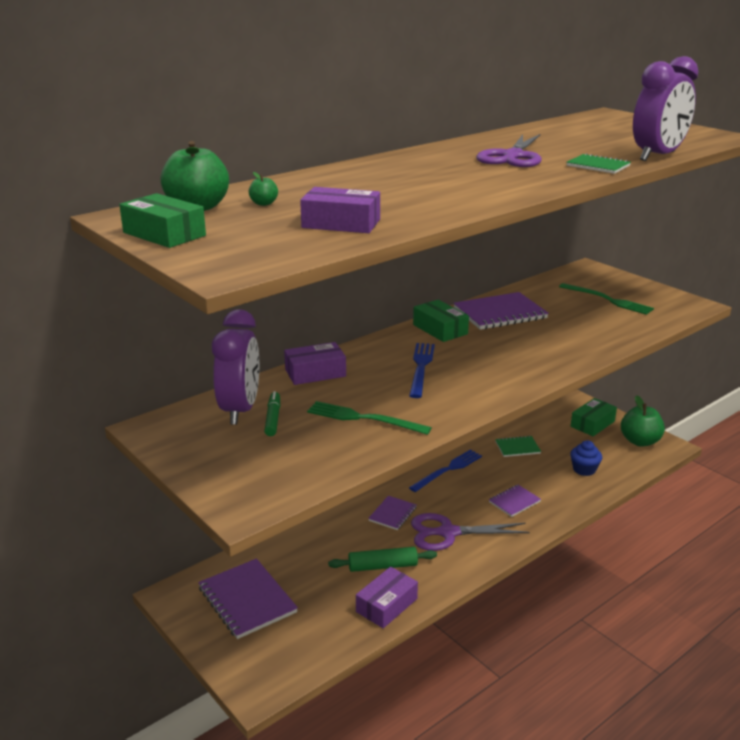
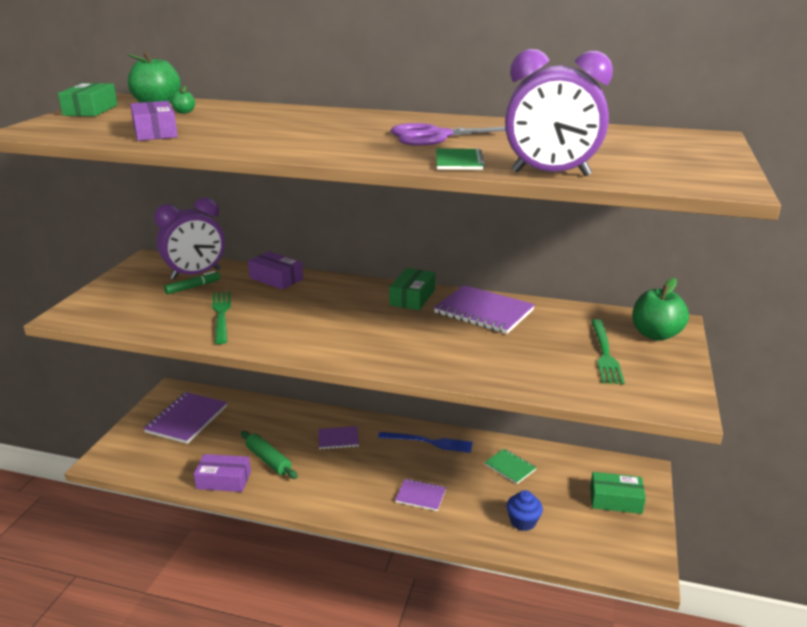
camera: 55 degrees right, 0 degrees up
blue fork [409,343,435,398] -> none
purple scissors [411,513,529,551] -> none
green apple [621,395,665,447] -> green apple moved to [632,278,689,341]

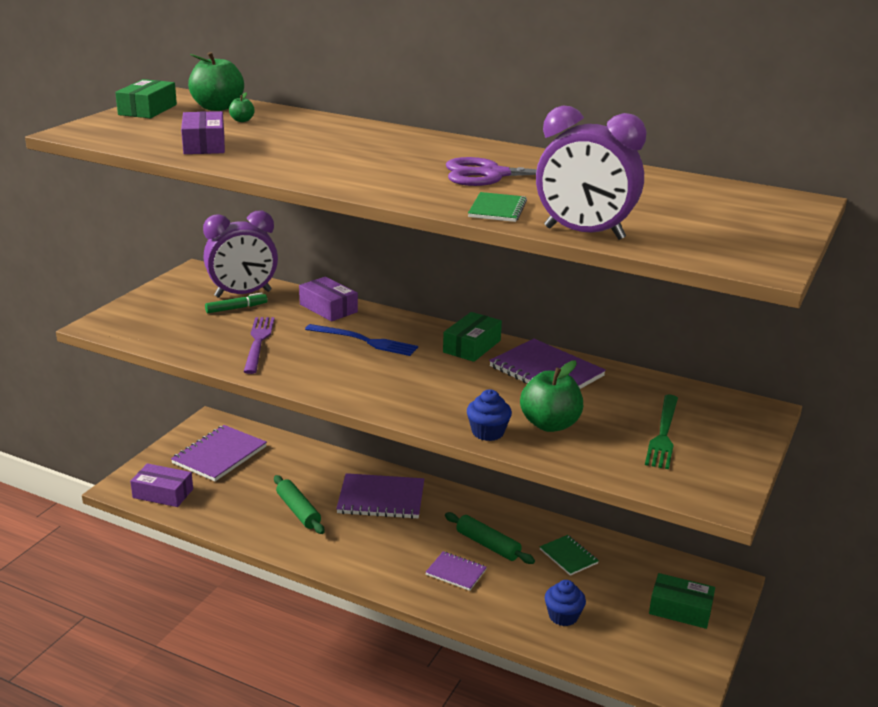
camera: 10 degrees right, 0 degrees up
purple box [194,454,251,492] -> purple box moved to [130,463,193,507]
green fork [212,291,231,344] -> purple fork [244,317,275,374]
purple notebook [318,426,359,449] -> purple notebook [336,473,424,519], size x1.79
blue fork [378,432,473,453] -> blue fork moved to [305,324,418,356]
green apple [632,278,689,341] -> green apple moved to [520,360,583,432]
none -> green rolling pin [445,512,535,564]
none -> blue cupcake [467,389,512,441]

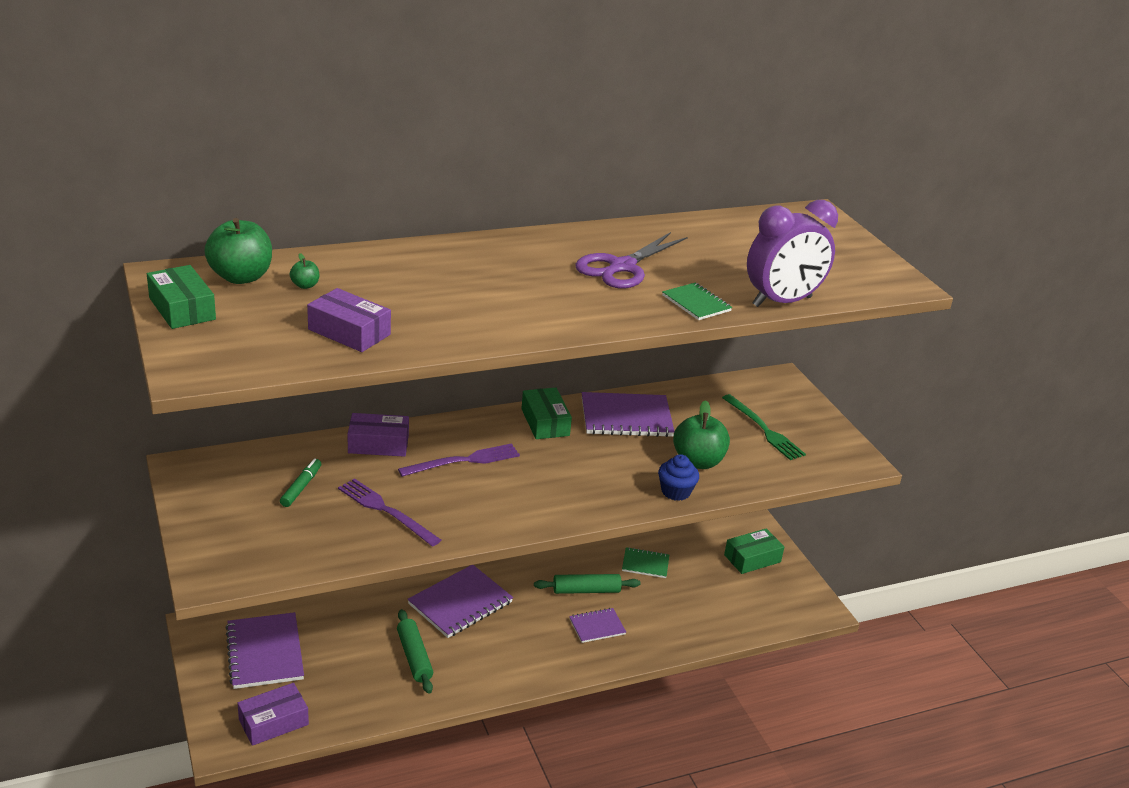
camera: 50 degrees left, 5 degrees up
purple clock [203,211,278,298] -> none
green rolling pin [274,475,324,534] -> green rolling pin turned 60 degrees clockwise [397,609,433,694]
blue fork [305,324,418,356] -> purple fork [398,443,520,477]
blue cupcake [545,580,586,626] -> none

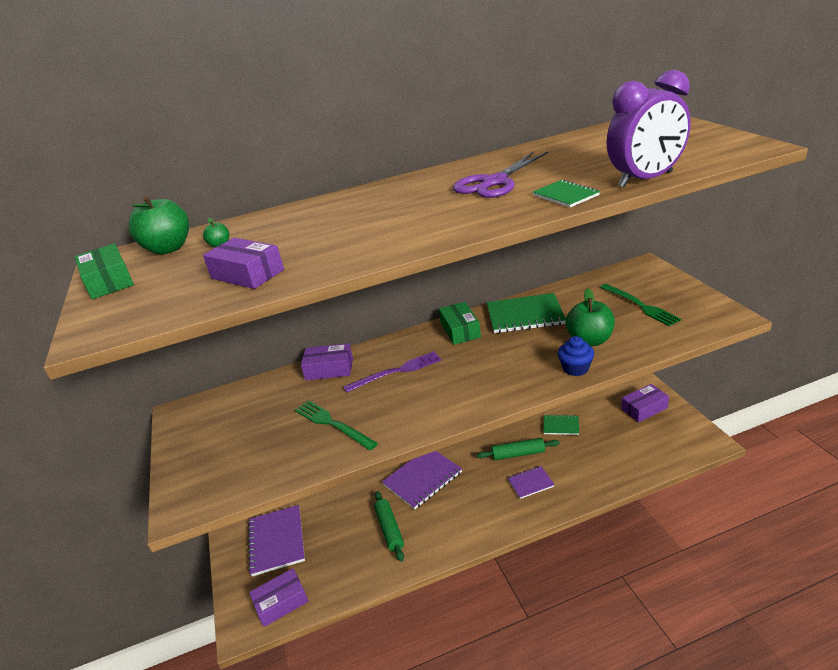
camera: 10 degrees right, 0 degrees up
green marker [280,459,321,507] -> none
purple fork [338,478,441,547] -> green fork [295,400,378,451]
purple notebook [582,392,675,437] -> green notebook [487,293,566,333]
green box [724,528,784,574] -> purple box [621,384,669,423]

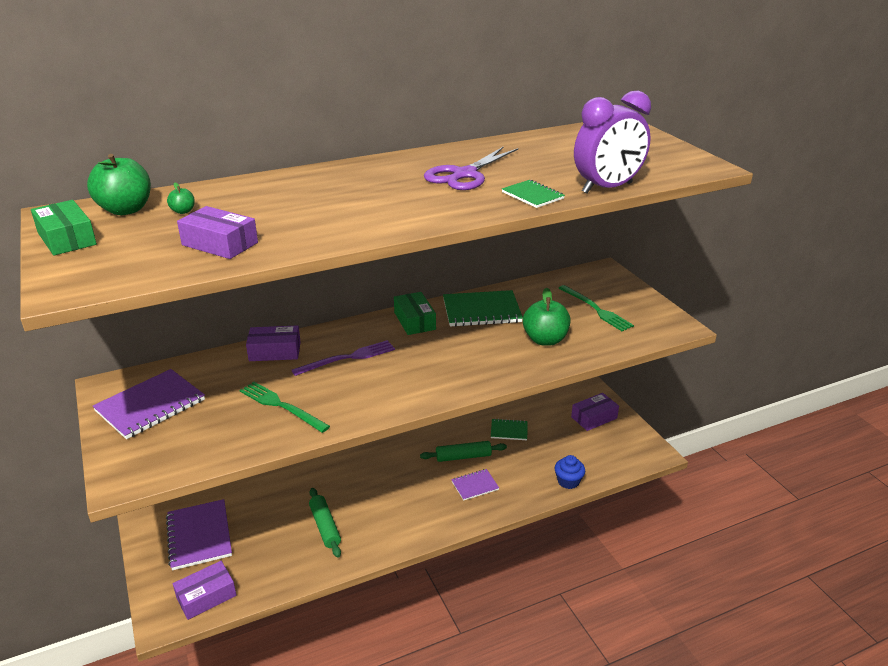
camera: 10 degrees left, 0 degrees up
purple notebook [382,451,462,510] -> purple notebook moved to [93,369,205,439]
blue cupcake [558,336,594,376] -> blue cupcake moved to [555,455,585,489]

